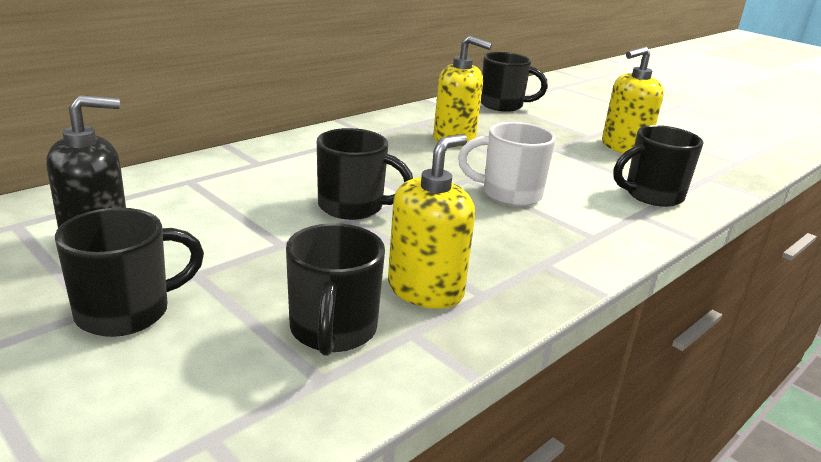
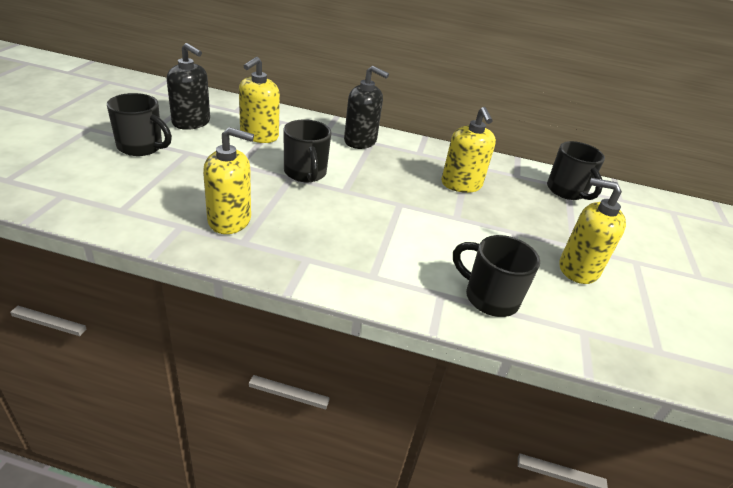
camera: 55 degrees right, 10 degrees up
black mug [286,223,385,356] -> none
white mug [458,122,556,206] -> none
none -> yellow soap dispenser [239,57,280,143]
none -> black soap dispenser [344,66,389,149]

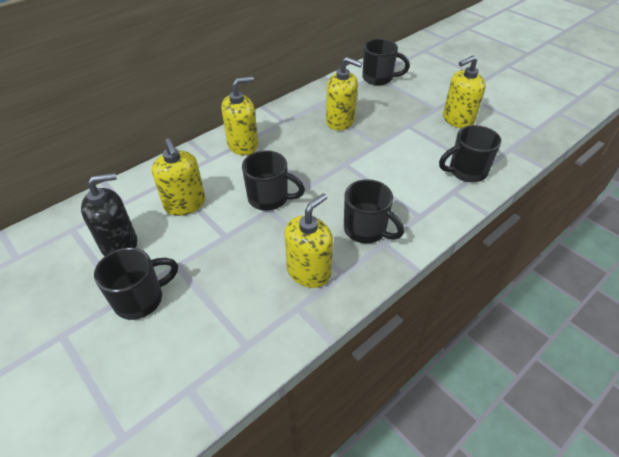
camera: 50 degrees left, 10 degrees up
black soap dispenser [344,66,389,149] -> yellow soap dispenser [221,76,258,155]
none -> black mug [344,179,404,243]

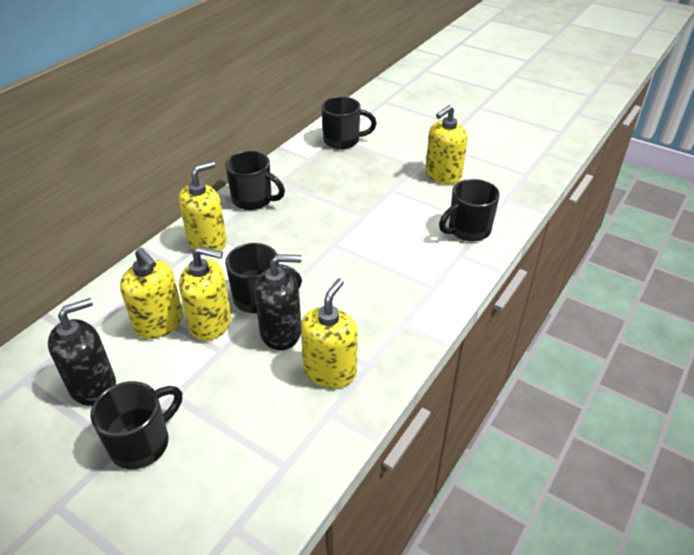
camera: 15 degrees left, 5 degrees down
yellow soap dispenser [326,57,362,131] -> yellow soap dispenser moved to [179,246,231,341]
black mug [344,179,404,243] -> black mug moved to [225,151,285,210]
none -> black soap dispenser [254,254,302,350]

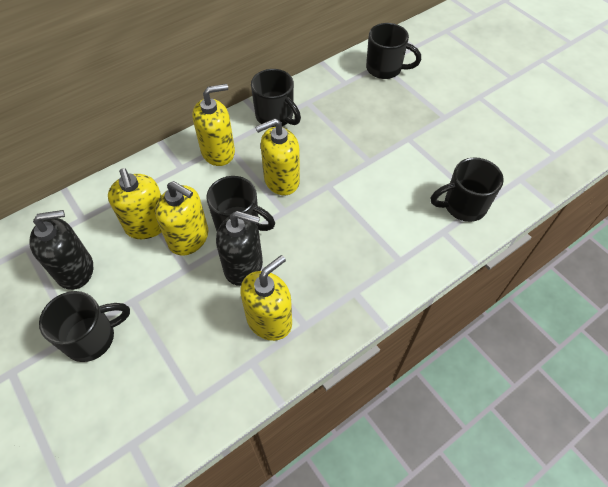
camera: 20 degrees right, 15 degrees up
yellow soap dispenser [425,105,468,184] -> yellow soap dispenser moved to [255,118,300,195]

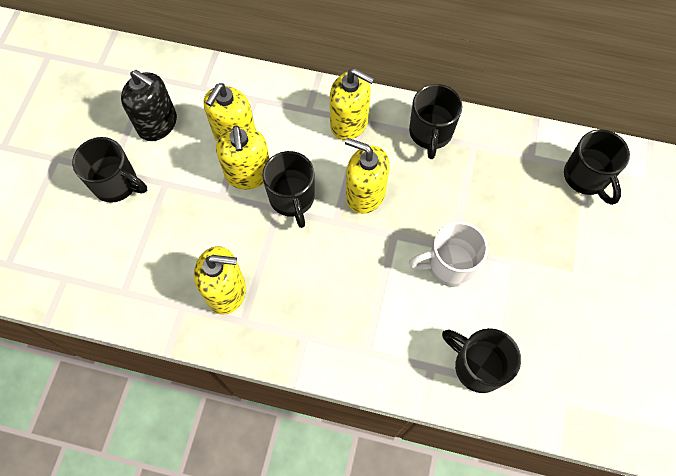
camera: 50 degrees right, 10 degrees up
black soap dispenser [216,211,263,286] -> none
none -> white mug [409,222,488,287]

